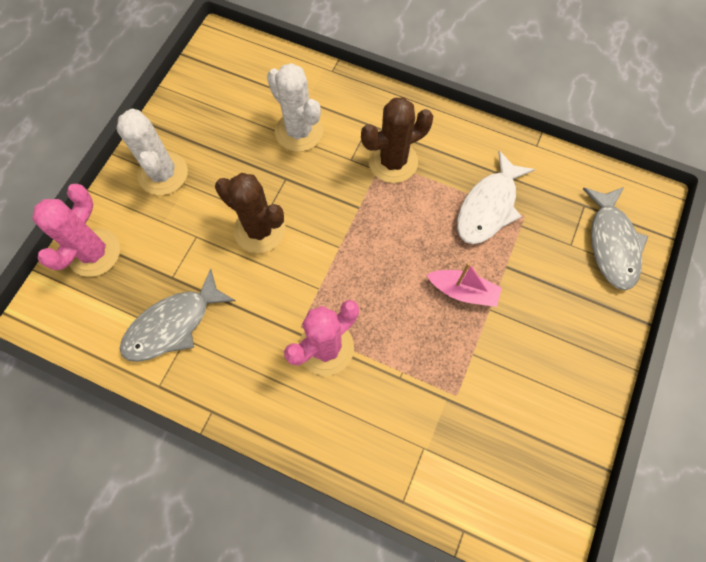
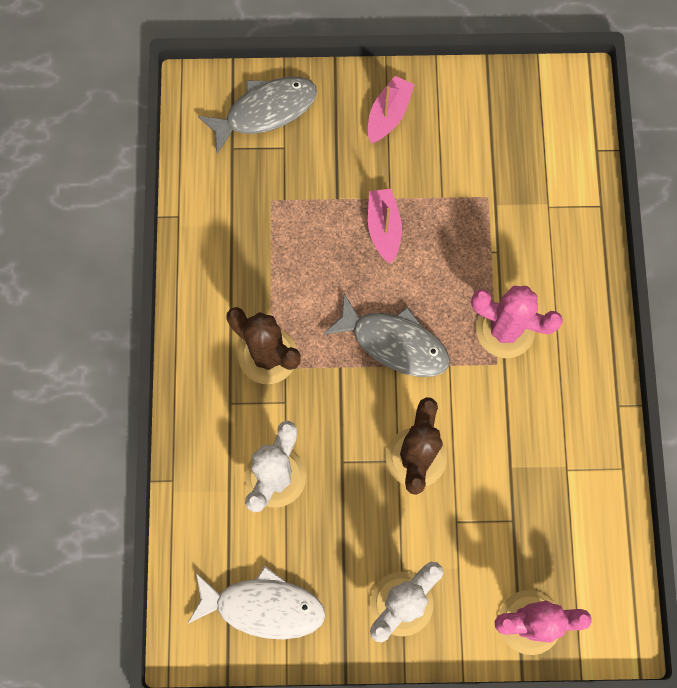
camera: 115 degrees left, 5 degrees up
grey fish [119,268,235,362] -> grey fish moved to [323,293,450,377]
white fish [457,151,535,244] -> white fish moved to [187,566,325,640]
none -> pink boat [368,76,414,143]

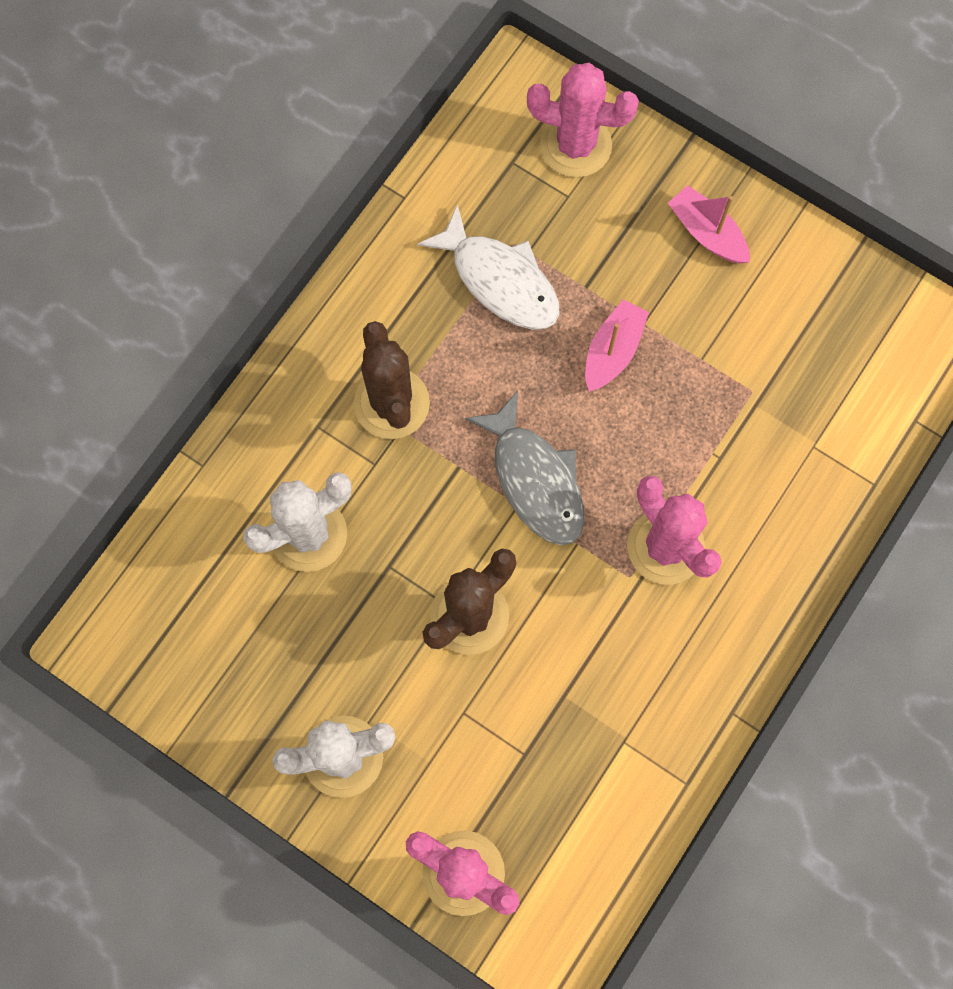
camera: 35 degrees right, 0 degrees up
white fish [187,566,325,640] -> white fish moved to [417,204,560,330]
grey fish [198,77,317,154] -> pink cactus [527,63,639,177]
pink boat [368,76,414,143] -> pink boat turned 105 degrees counterclockwise [668,185,750,263]

